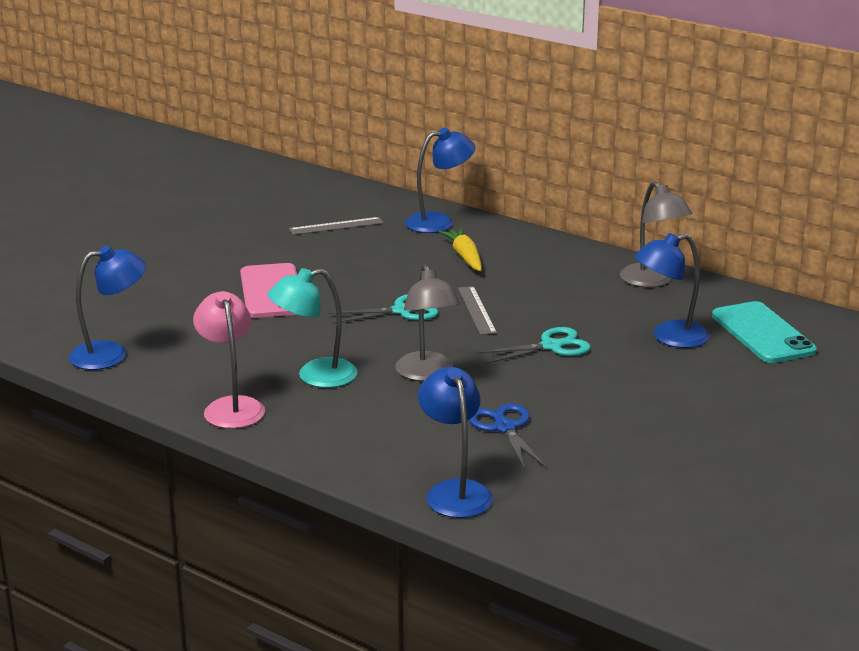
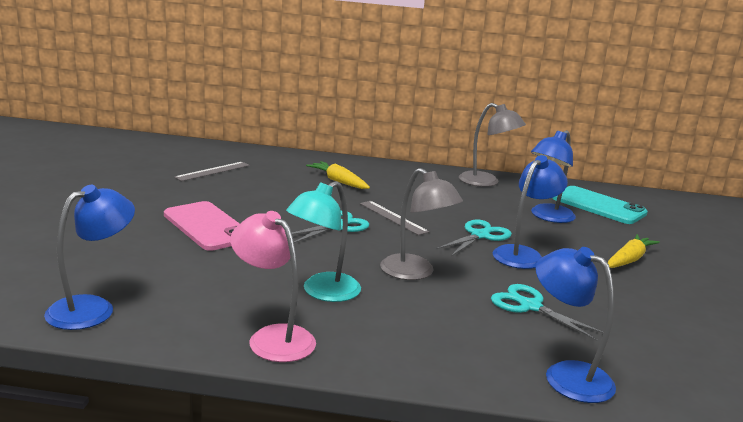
camera: 30 degrees left, 5 degrees down
blue lamp [405,128,475,233] -> blue lamp moved to [493,155,568,269]
blue scissors [469,403,547,470] -> turquoise scissors [491,284,603,341]
none -> yellow carrot [608,234,660,268]

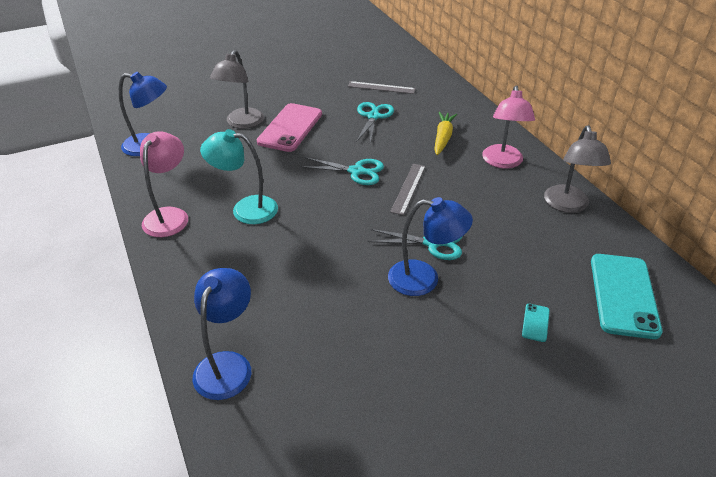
camera: 60 degrees right, 20 degrees up
grey lamp [380,168,463,280] -> grey lamp moved to [210,50,264,129]
turquoise scissors [491,284,603,341] -> turquoise scissors moved to [356,102,394,144]
blue lamp [531,130,576,223] -> none
yellow carrot [608,234,660,268] -> none
none -> pink lamp [482,85,535,168]
none -> turquoise phone [522,304,550,342]

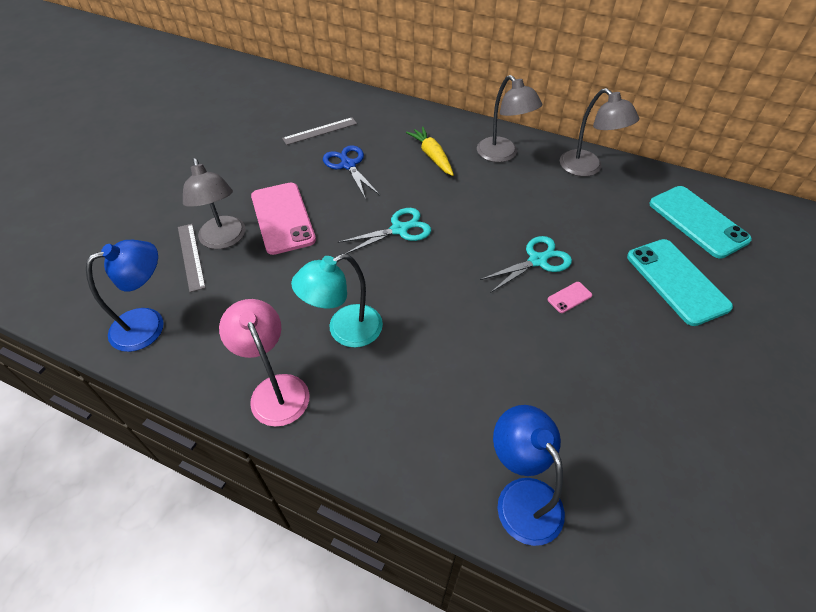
camera: 40 degrees left, 10 degrees up
turquoise scissors [356,102,394,144] -> blue scissors [323,145,380,199]
blue lamp [388,197,473,296] -> pink phone [547,282,592,313]
grey ruler [390,164,425,215] -> grey ruler moved to [178,224,206,292]
pink lamp [482,85,535,168] -> grey lamp [477,75,542,162]
turquoise phone [522,304,550,342] -> turquoise phone [627,239,733,326], size x2.44

